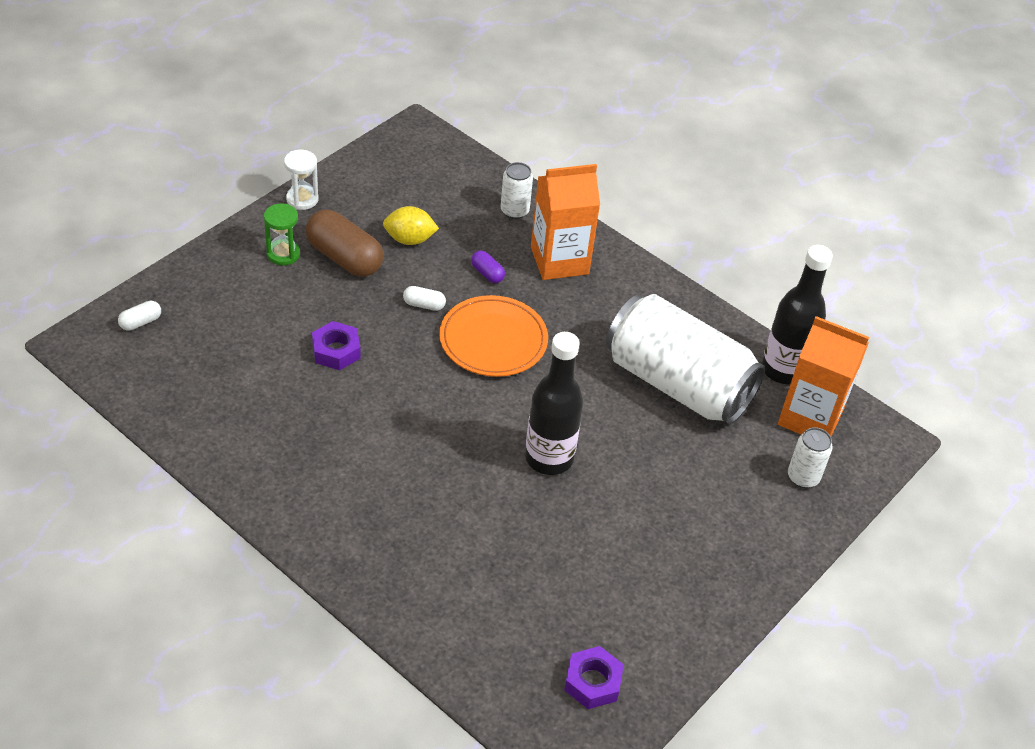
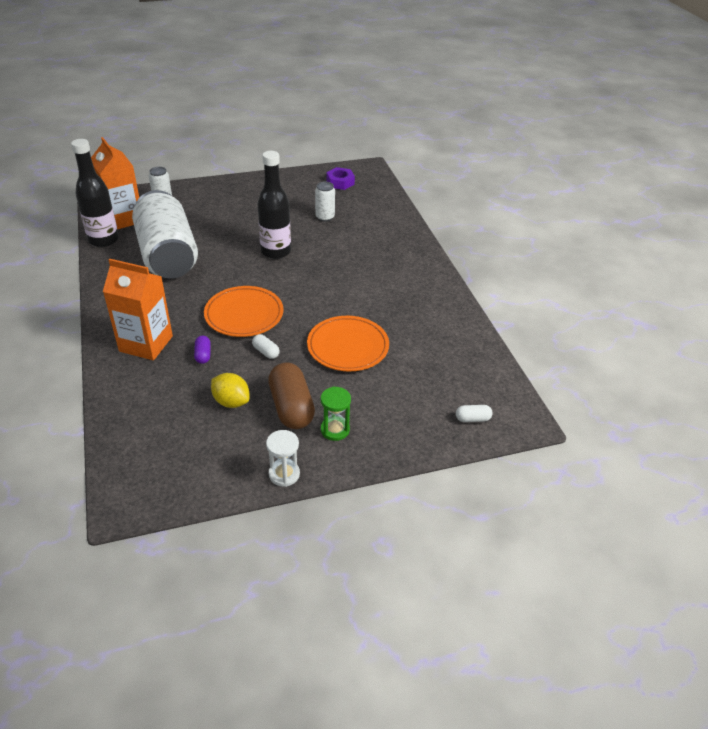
camera: 145 degrees left, 5 degrees down
purple nut [312,321,361,370] -> orange plate [307,316,389,371]
white can [501,162,533,219] -> white can moved to [315,182,335,222]

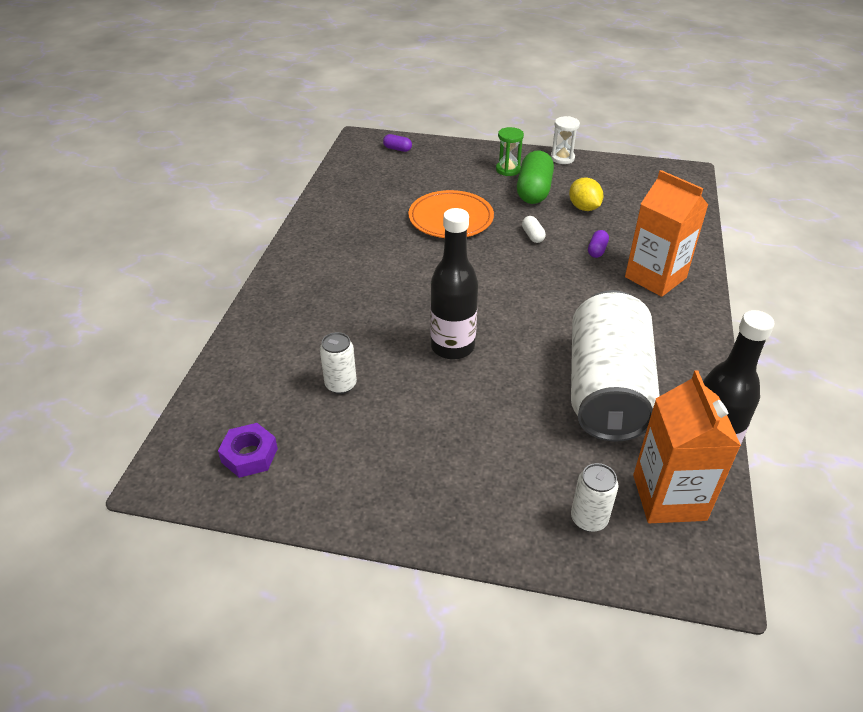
camera: 150 degrees left, 0 degrees up
orange plate [204,286,283,337] -> none
brown capsule [268,362,315,429] -> green capsule [517,151,554,204]
white capsule [456,405,493,422] -> purple capsule [383,134,412,152]

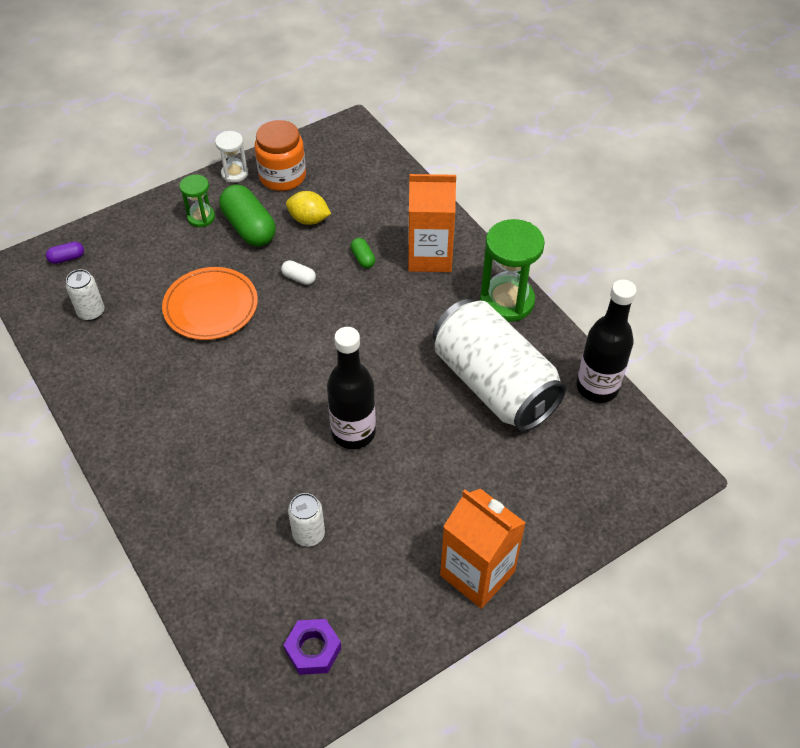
camera: 45 degrees left, 10 degrees up
white can [571,463,618,532] -> white can moved to [66,269,104,321]
purple capsule [588,230,609,258] -> green capsule [351,238,375,268]
orange carton [633,370,741,523] -> orange carton moved to [440,489,526,609]
none -> orange jar [254,120,306,191]
none -> green hourglass [480,219,545,322]

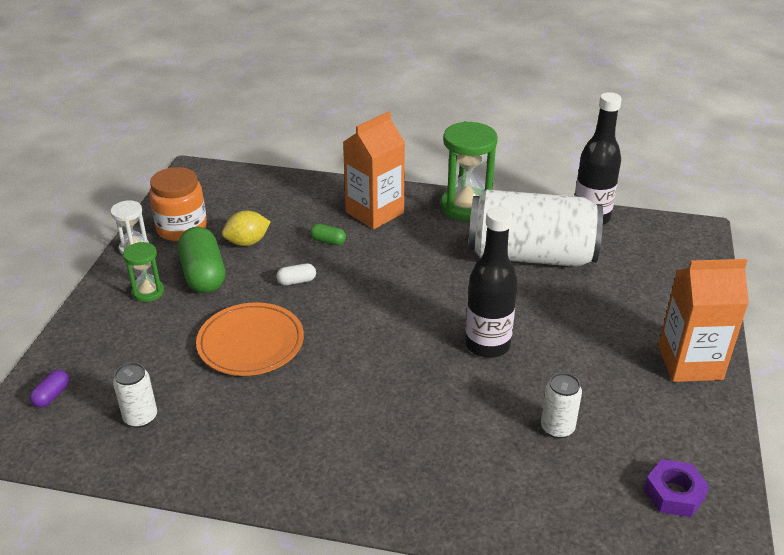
camera: 45 degrees left, 15 degrees down
green capsule [219,185,276,246] -> green capsule turned 60 degrees clockwise [178,227,225,293]

